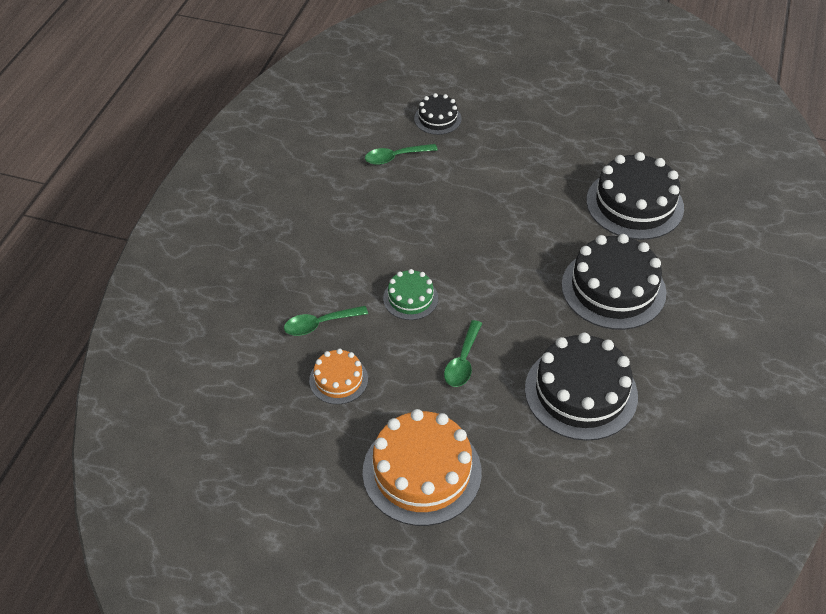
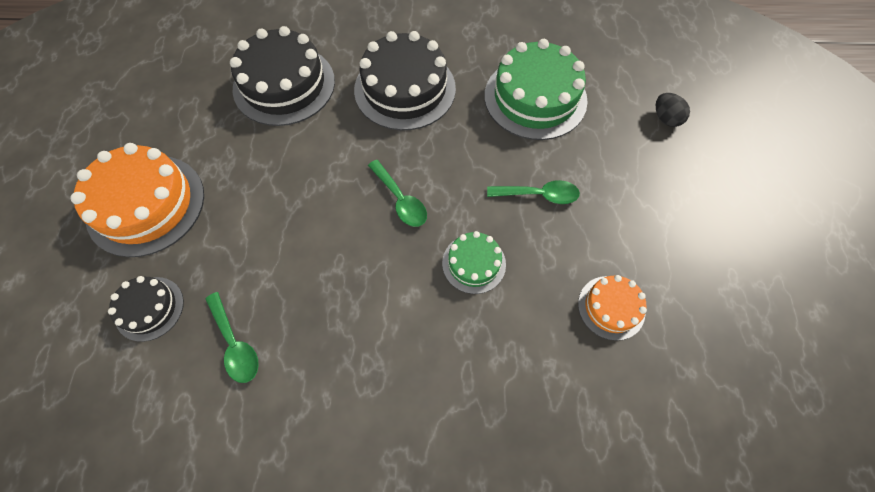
camera: 105 degrees left, 15 degrees up
green spoon [284,306,368,336] -> green spoon moved to [368,160,427,227]
orange cake [363,409,482,526] -> orange cake moved to [70,143,204,257]
black cake [525,332,638,441] -> green cake [484,39,588,140]
none -> black egg [656,93,690,127]

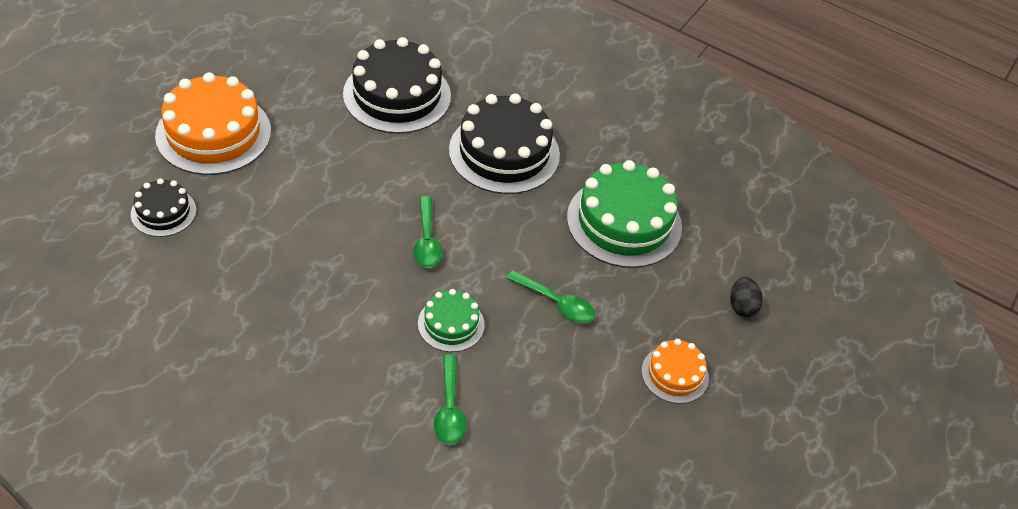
camera: 25 degrees right, 15 degrees down
green spoon [205,292,259,383] -> green spoon moved to [434,354,466,445]
orange cake [578,275,647,341] -> orange cake moved to [642,339,709,404]

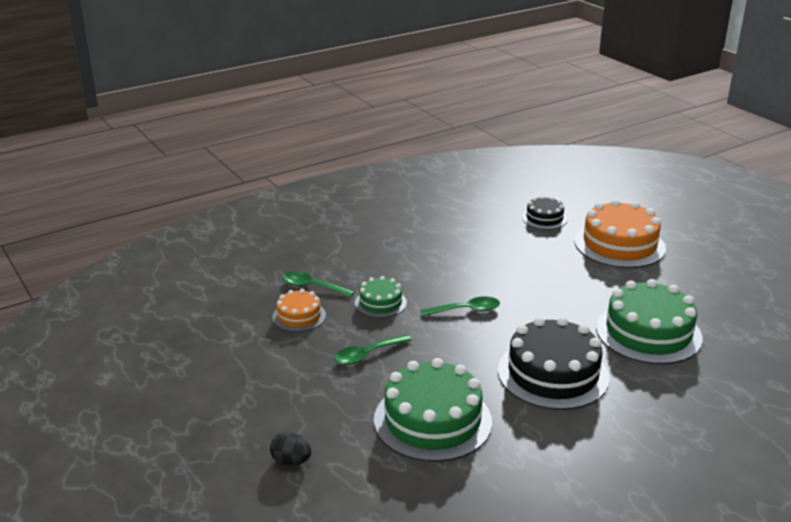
camera: 120 degrees right, 20 degrees down
black cake [343,37,451,134] -> green cake [596,279,703,364]
green spoon [413,196,442,268] -> green spoon turned 150 degrees clockwise [420,296,500,317]
orange cake [642,339,709,404] -> orange cake moved to [272,289,326,332]

